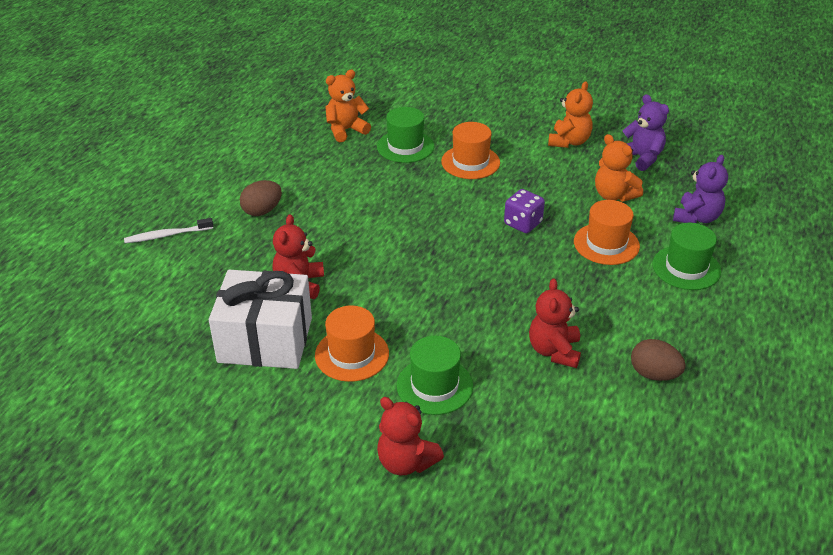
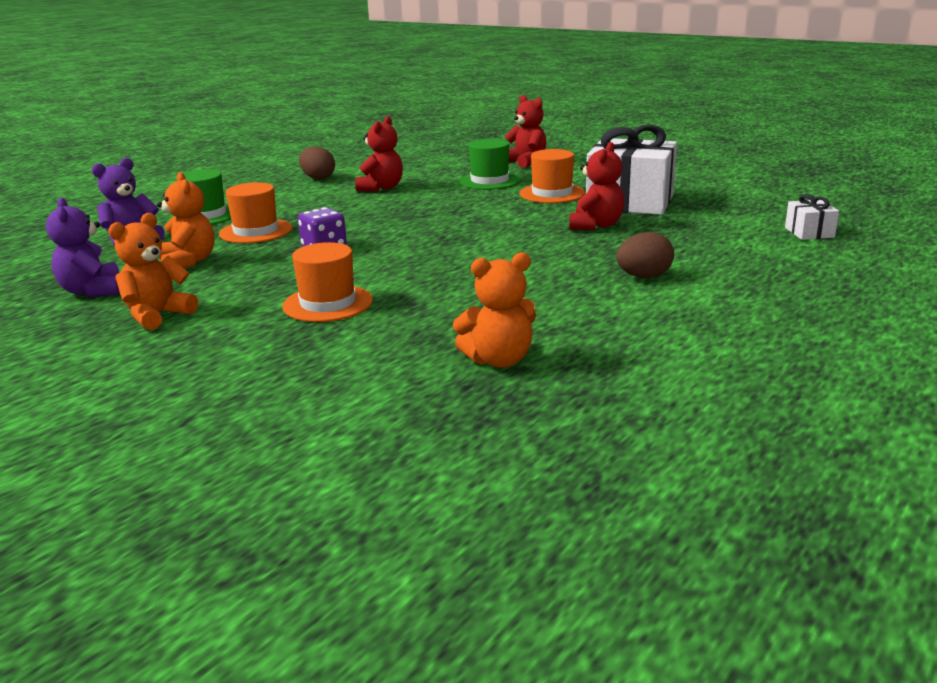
camera: 165 degrees left, 15 degrees down
white toothbrush [124,218,213,243] -> none
green hat [377,107,434,163] -> none
none -> white gift [785,194,839,240]

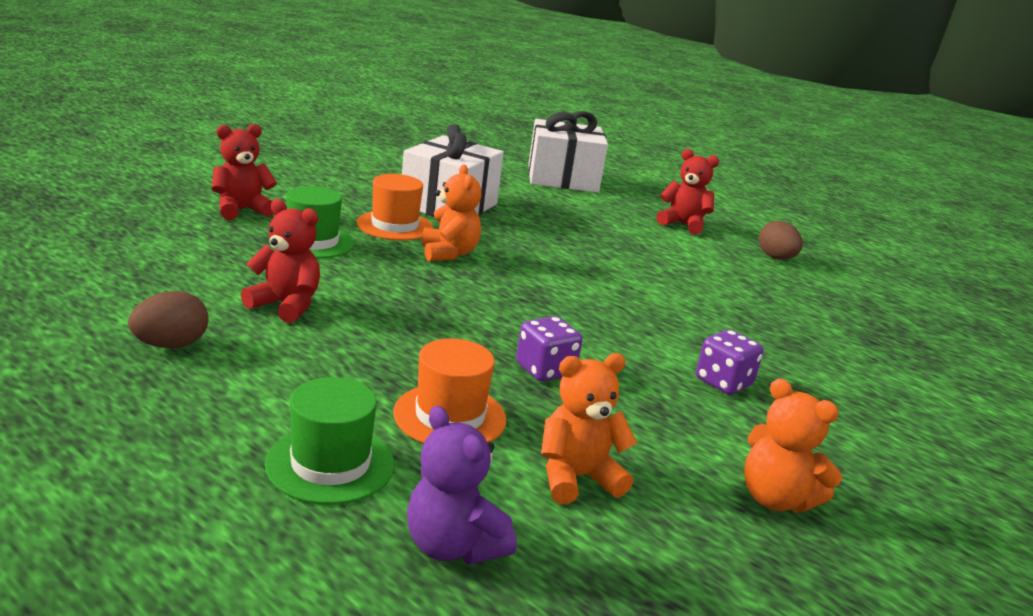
camera: 90 degrees left, 0 degrees up
purple teddy bear [46,198,120,297] -> none
orange hat [282,242,373,322] -> purple dice [696,329,764,395]
orange teddy bear [453,252,536,368] -> orange teddy bear moved to [422,165,482,261]
red teddy bear [569,142,625,230] -> red teddy bear moved to [656,149,719,235]
brown egg [616,232,674,278] -> brown egg moved to [759,221,803,260]
white gift [785,194,839,240] -> white gift [528,111,608,192], size x2.24

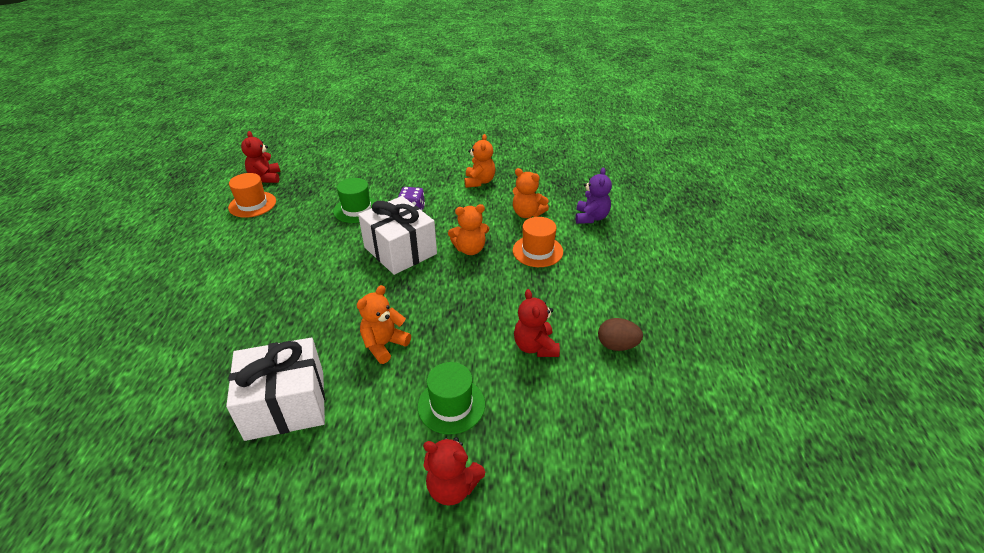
camera: 125 degrees left, 15 degrees up
green hat [265,377,395,505] -> green hat moved to [333,178,376,223]
orange hat [356,174,433,241] -> orange hat moved to [228,173,276,218]
purple dice [516,316,582,382] -> orange teddy bear [448,204,489,255]
white gift [528,111,608,192] -> white gift moved to [358,196,437,275]
red teddy bear [656,149,719,235] -> red teddy bear moved to [241,131,280,183]
brown egg [759,221,803,260] -> none

